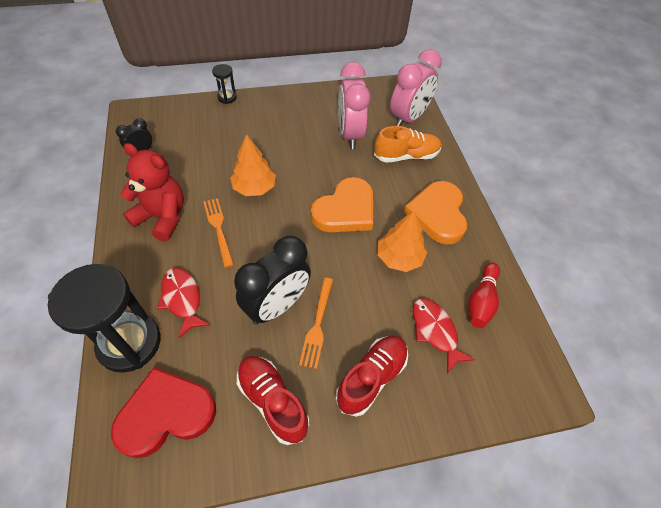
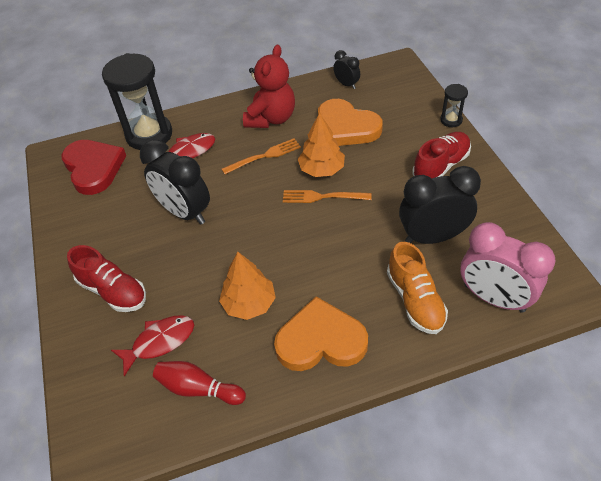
camera: 90 degrees right, 5 degrees down
red shoe [237,356,309,445] -> red shoe moved to [412,132,471,178]
orange fork [299,278,333,369] -> orange fork moved to [283,190,372,203]
orange heart [311,177,373,232] -> orange heart moved to [318,99,383,146]
pink clock [338,62,370,149] -> black clock [399,166,481,244]

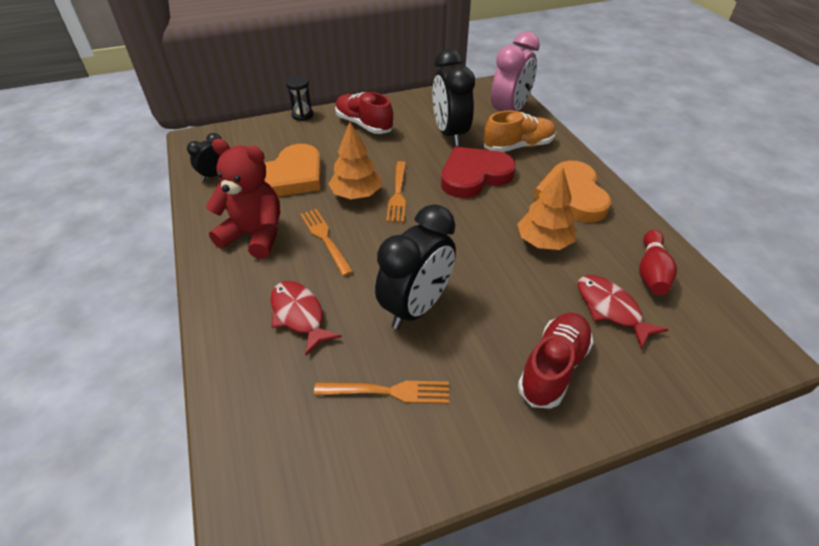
camera: 95 degrees left, 5 degrees down
red heart [61,140,126,195] -> red heart moved to [441,147,516,198]
black hourglass [102,53,172,150] -> none
none -> orange fork [314,381,449,404]

